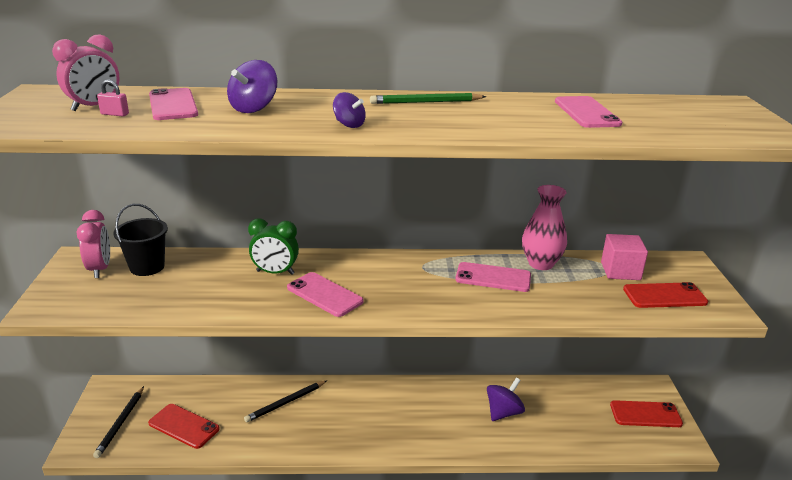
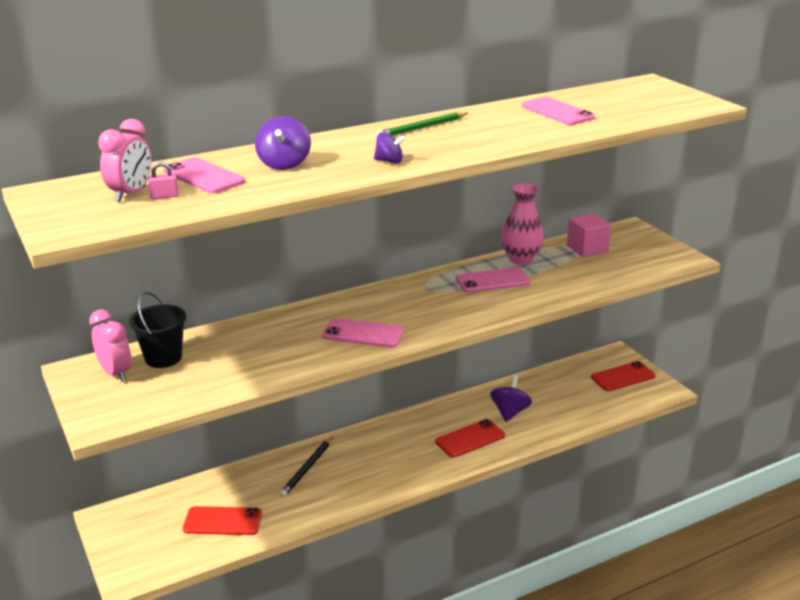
camera: 25 degrees left, 0 degrees up
black pencil [93,386,144,458] -> none
green clock [248,218,299,275] -> none
red phone [623,282,708,308] -> red phone moved to [435,419,505,457]

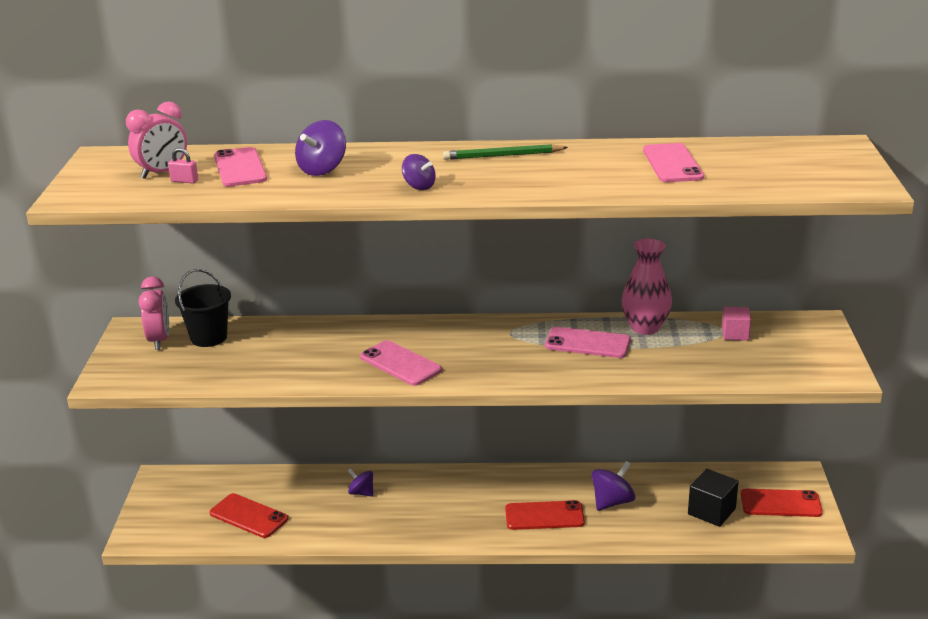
camera: 30 degrees right, 0 degrees up
black pencil [280,437,333,497] -> purple spinning top [348,469,374,497]
pink cube [567,213,611,257] -> pink cube [722,307,751,341], size x0.66
none -> black cube [688,469,739,527]

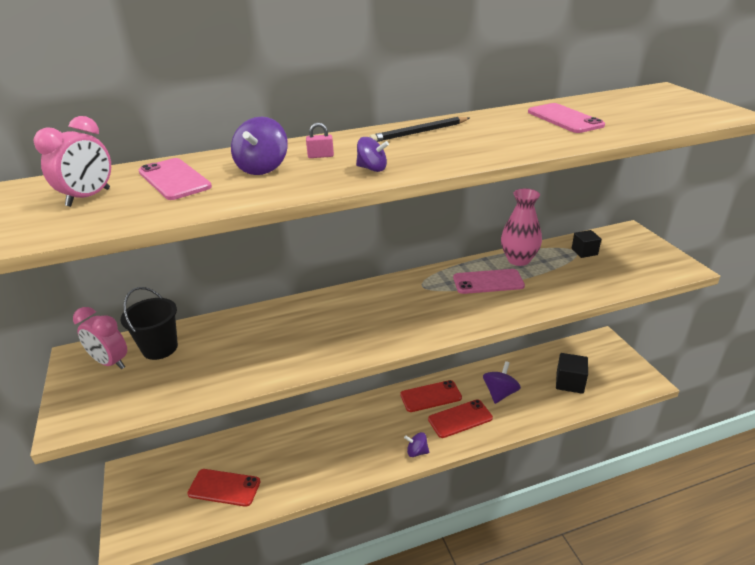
camera: 20 degrees left, 5 degrees up
pink clock [139,276,169,350] -> pink clock turned 150 degrees clockwise [73,307,127,369]
pink padlock [168,148,198,183] -> pink padlock moved to [306,123,334,158]
purple spinning top [348,469,374,497] -> purple spinning top moved to [404,432,429,457]
pink phone [360,340,442,386] -> none
green pencil [443,144,568,160] -> black pencil [369,117,470,142]
pink cube [722,307,751,341] -> black cube [572,230,601,258]
red phone [741,489,823,517] -> red phone moved to [400,380,462,412]

